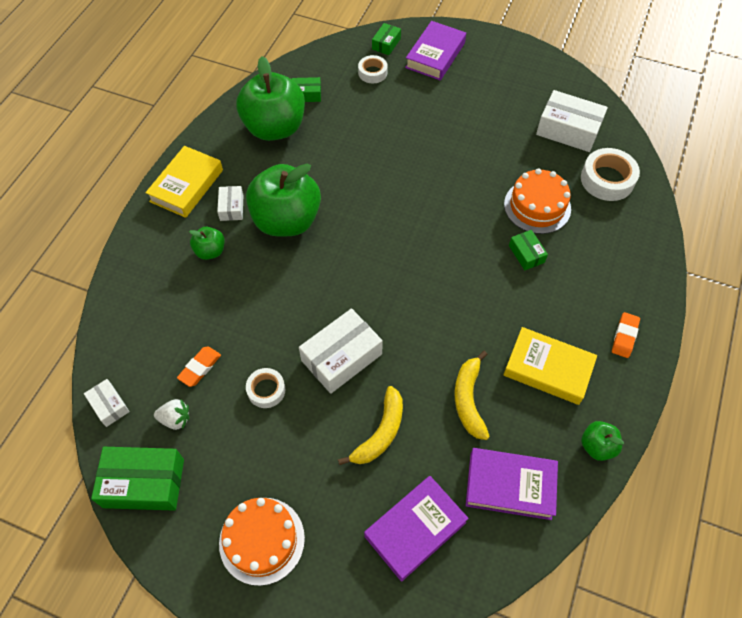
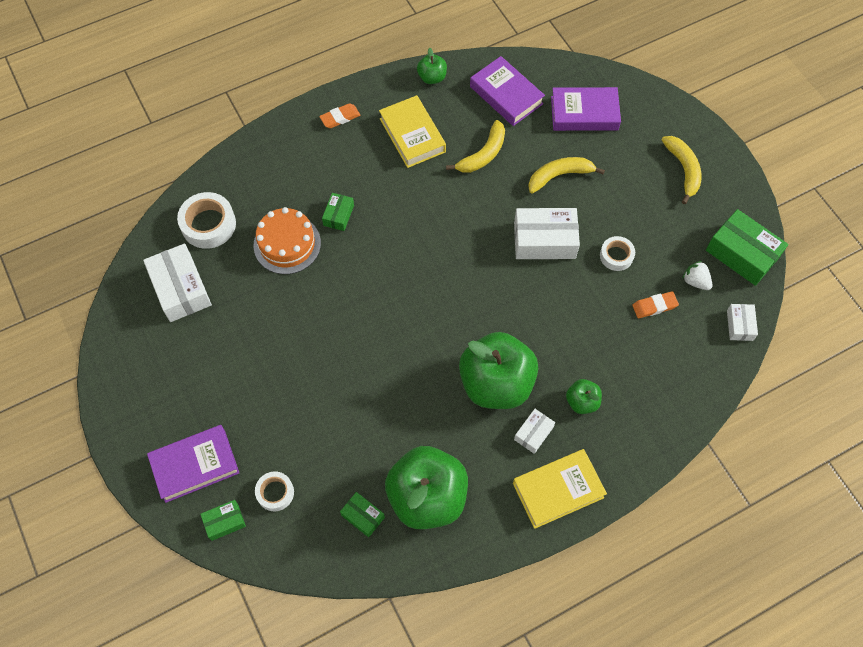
camera: 140 degrees left, 5 degrees up
orange cake [219,498,305,586] -> yellow banana [662,136,701,204]

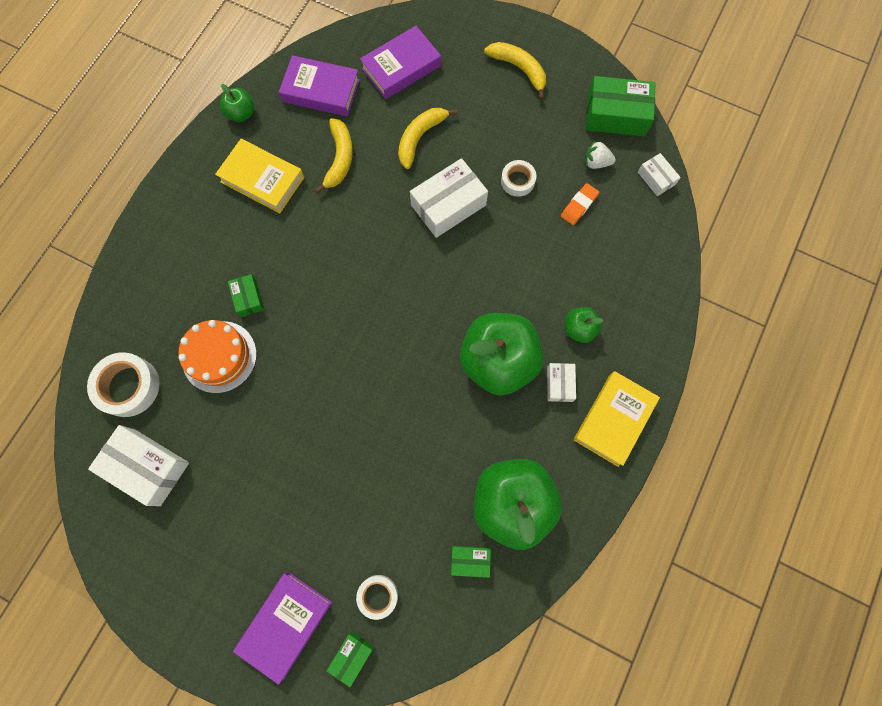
camera: 35 degrees left, 10 degrees up
orange eraser [319,103,360,128] -> none

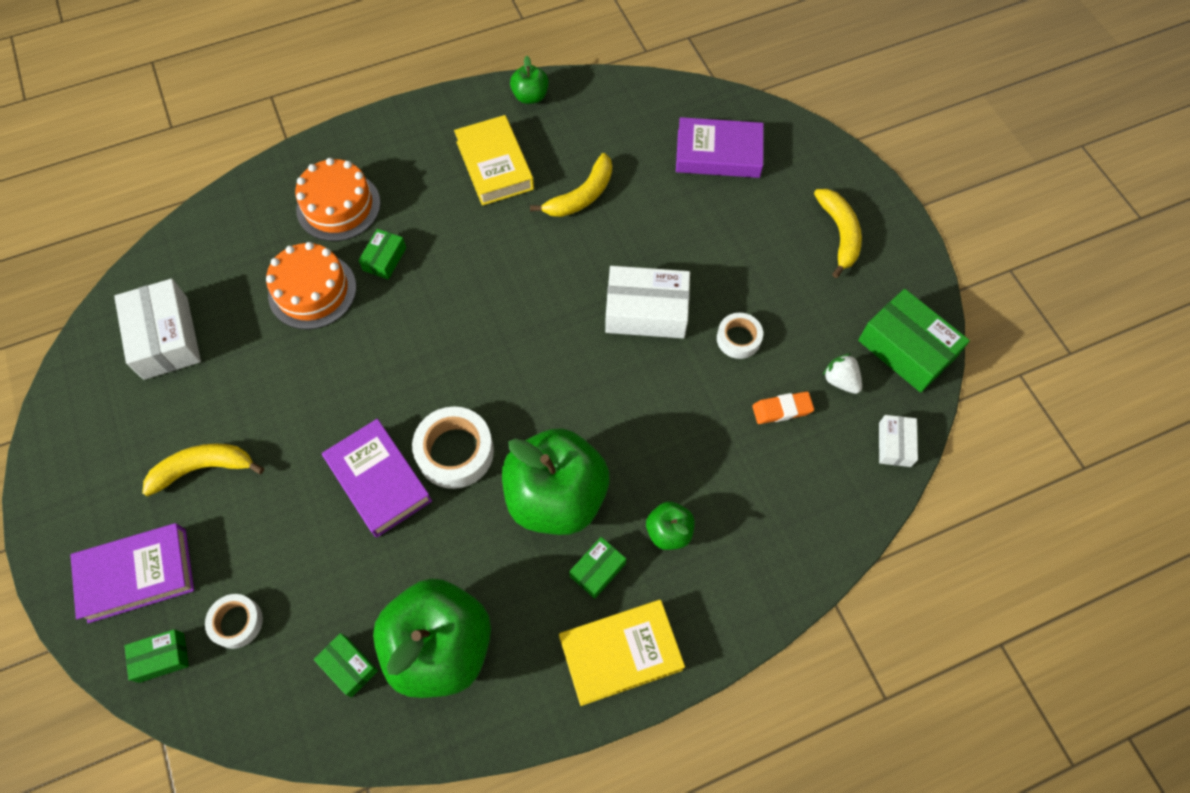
camera: 40 degrees right, 10 degrees down
white tape [87,352,160,417] -> white tape moved to [412,406,494,489]
purple book [279,55,360,116] -> purple book moved to [322,419,432,538]
yellow banana [398,108,458,169] -> yellow banana moved to [142,443,264,496]
white box [547,363,576,402] -> green box [569,537,626,599]
none -> orange cake [295,158,381,241]

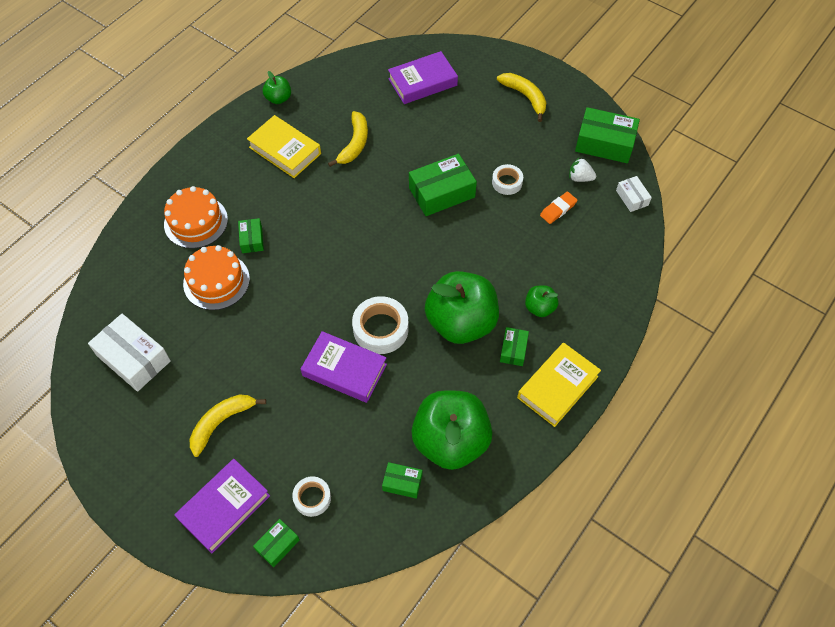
camera: 30 degrees left, 5 degrees down
white box [605,266,690,339] -> green box [409,154,477,216]

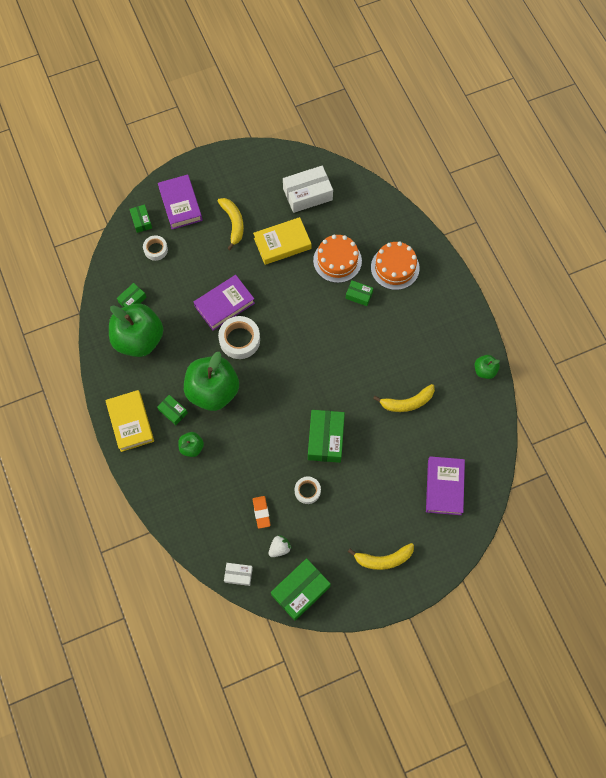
camera: 120 degrees right, 10 degrees up
yellow book [247,115,321,178] -> yellow book moved to [253,217,311,265]
yellow banana [328,111,368,167] -> yellow banana turned 60 degrees counterclockwise [373,384,435,412]

